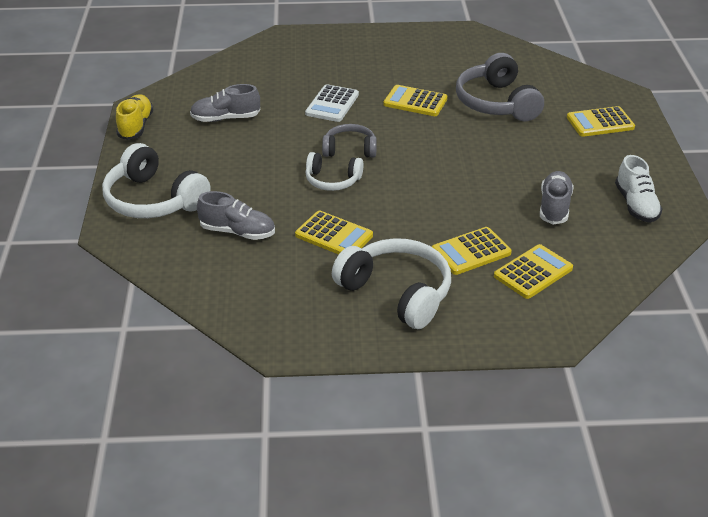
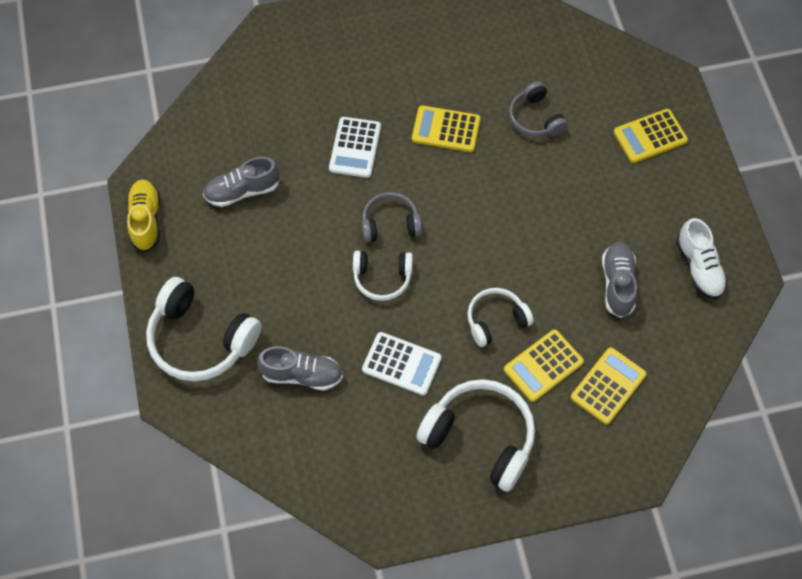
camera: 10 degrees left, 25 degrees up
yellow calculator [295,211,373,255] -> white calculator [362,332,442,396]
grey headphones [456,53,544,121] -> grey headphones [509,81,568,137], size x0.59
none -> white headphones [467,288,534,347]

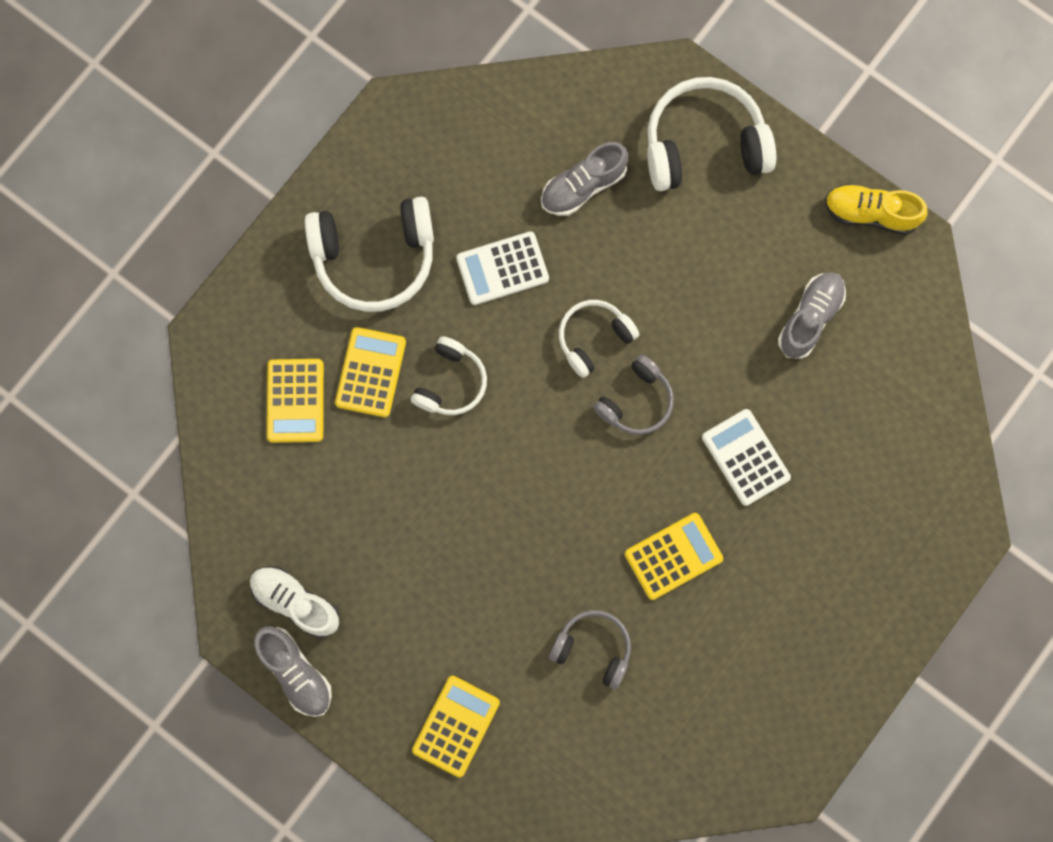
camera: 140 degrees right, 15 degrees up
yellow shoe [127,179,160,252] -> yellow shoe turned 150 degrees clockwise [825,184,928,235]
grey shoe [602,242,637,318] -> grey shoe moved to [254,626,332,717]

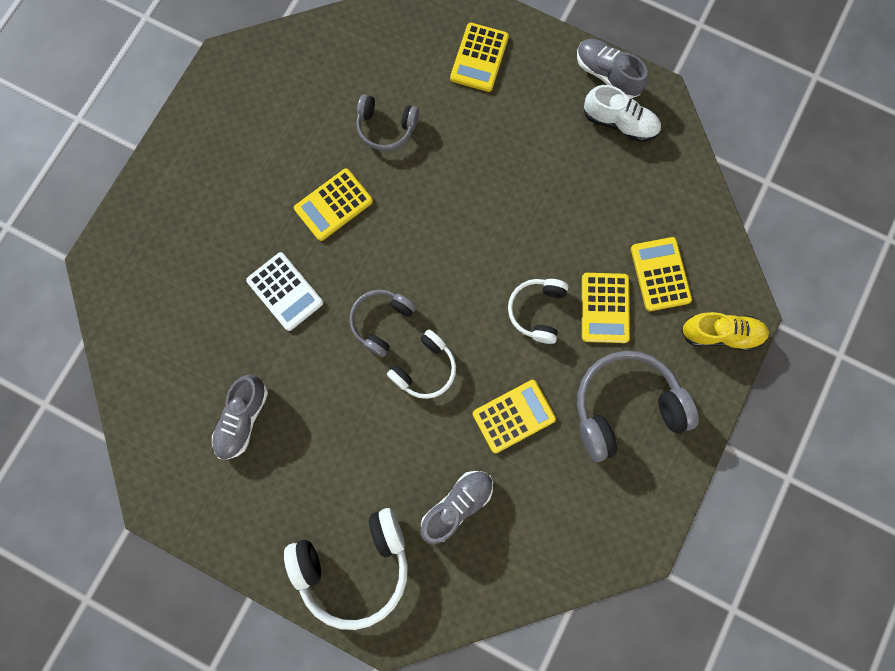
camera: 170 degrees right, 0 degrees up
white headphones [305,196,434,312] -> grey headphones [577,351,699,462]
white calculator [456,231,549,305] -> yellow calculator [473,380,556,453]
yellow shoe [825,184,928,235] -> yellow shoe moved to [681,312,769,351]

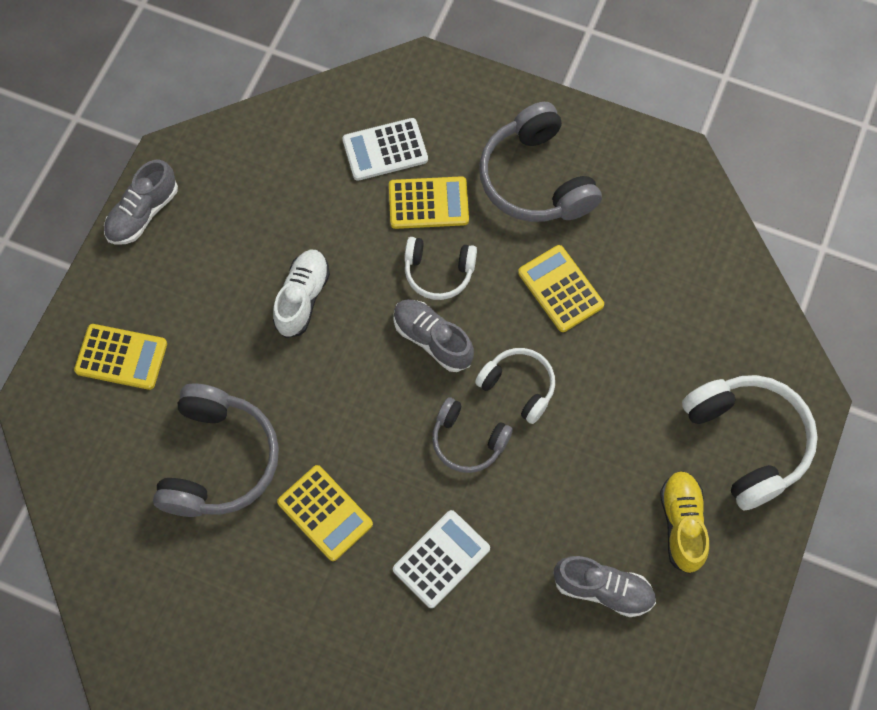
camera: 95 degrees left, 10 degrees down
grey headphones [356,94,419,151] -> grey headphones [153,384,279,517], size x1.70
grey shoe [421,471,493,544] -> grey shoe moved to [394,299,474,372]
white shoe [584,85,661,142] -> white shoe moved to [273,250,330,338]
yellow calculator [631,237,692,311] -> white calculator [342,118,428,181]
yellow shoe [681,312,769,351] -> yellow shoe moved to [660,471,709,574]

